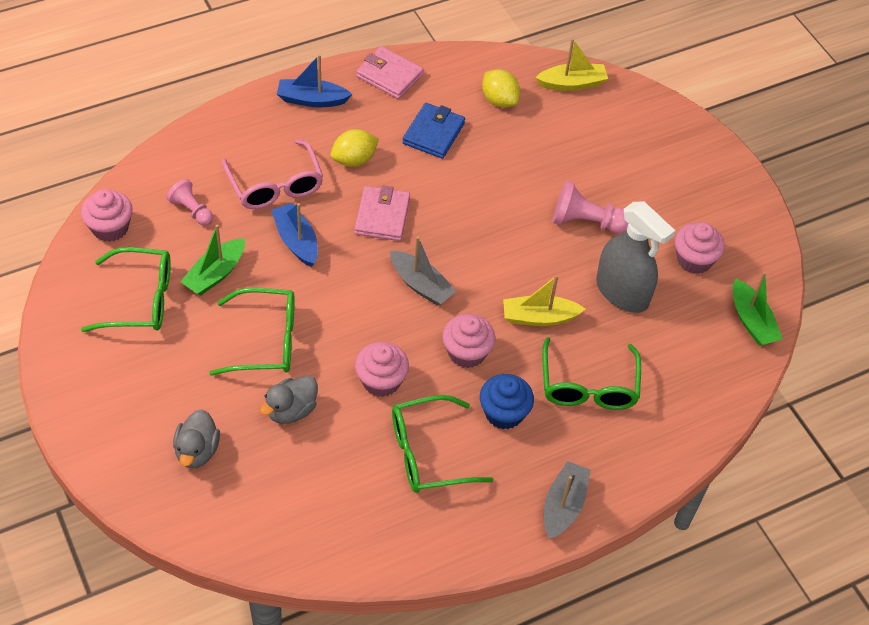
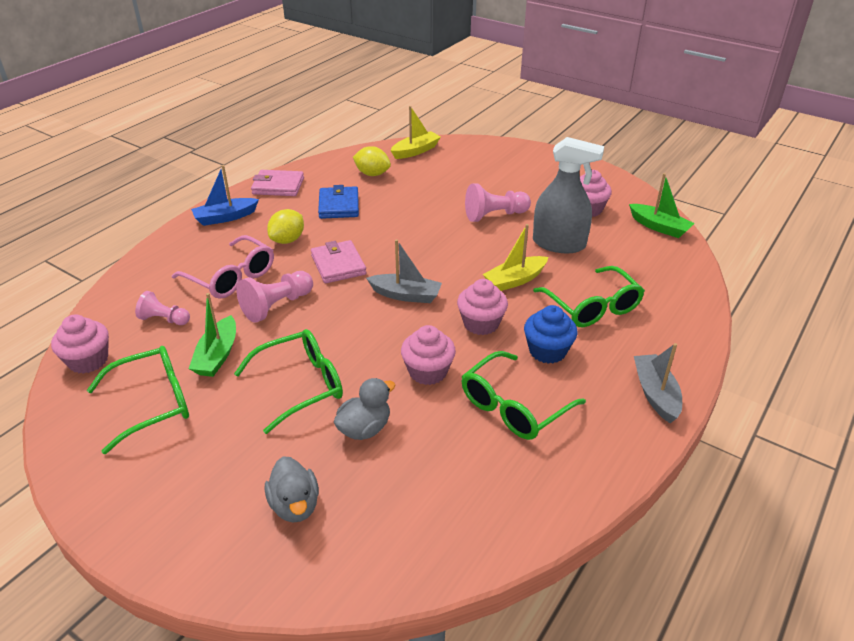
camera: 25 degrees left, 15 degrees down
grey duck [259,376,317,424] -> grey duck turned 150 degrees counterclockwise [334,378,395,440]
blue boat [272,203,318,267] -> pink pawn [236,271,313,323]

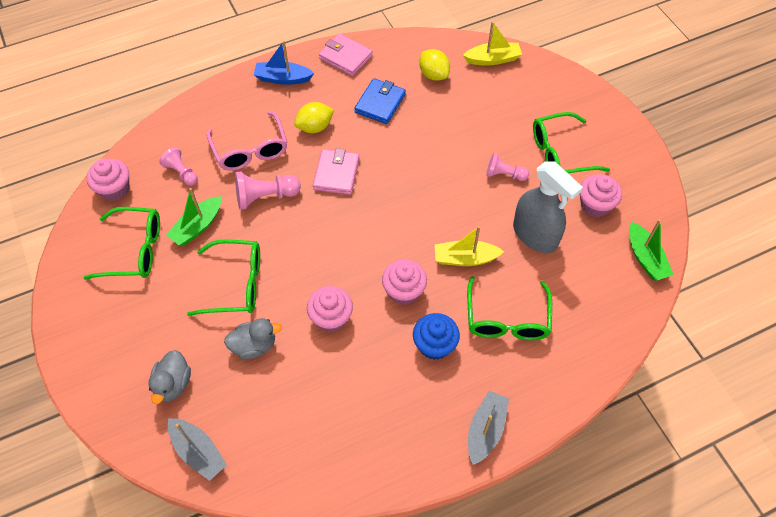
camera: 30 degrees right, 20 degrees up
grey boat [366,239,442,303] -> grey boat moved to [168,418,227,481]
green glasses [462,351,586,440] -> green glasses moved to [533,112,610,173]
pink pawn [465,184,531,222] -> pink pawn [486,153,529,181], size x0.65

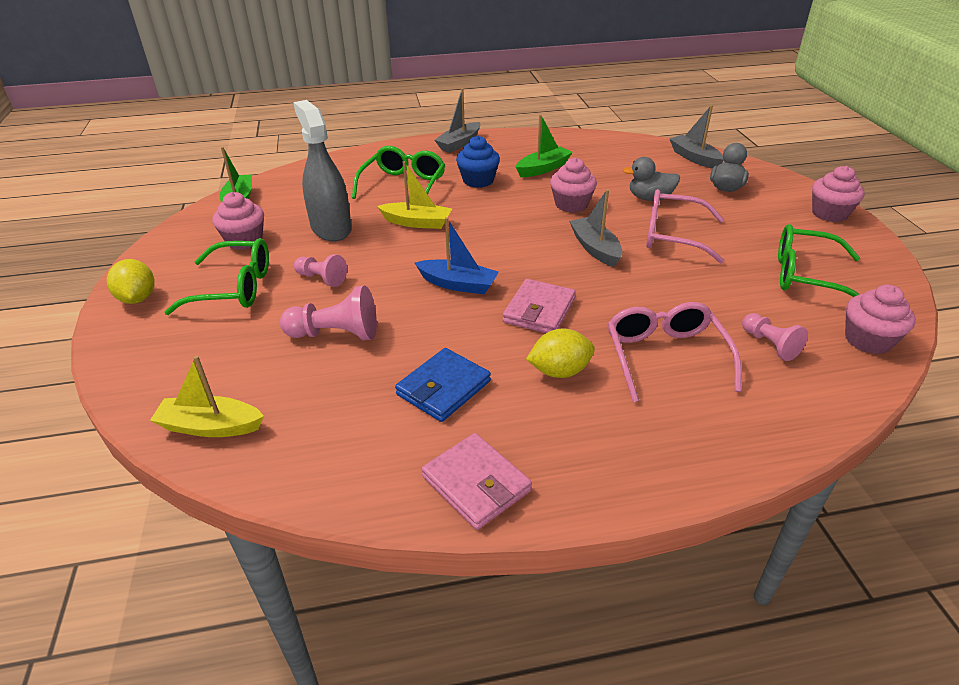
camera: 165 degrees left, 20 degrees down
green boat [166,188,222,246] -> green boat moved to [516,114,573,177]
green glasses [187,239,260,316] -> pink glasses [646,189,724,264]
pink pawn [235,171,301,210] -> pink pawn moved to [280,286,377,341]
blue boat [254,41,314,85] -> blue boat moved to [415,217,499,294]
pink cupcake [382,259,427,305] -> pink cupcake moved to [812,166,865,222]
yellow lemon [419,49,450,81] -> yellow lemon moved to [107,259,154,304]
none -> grey boat [569,189,622,267]

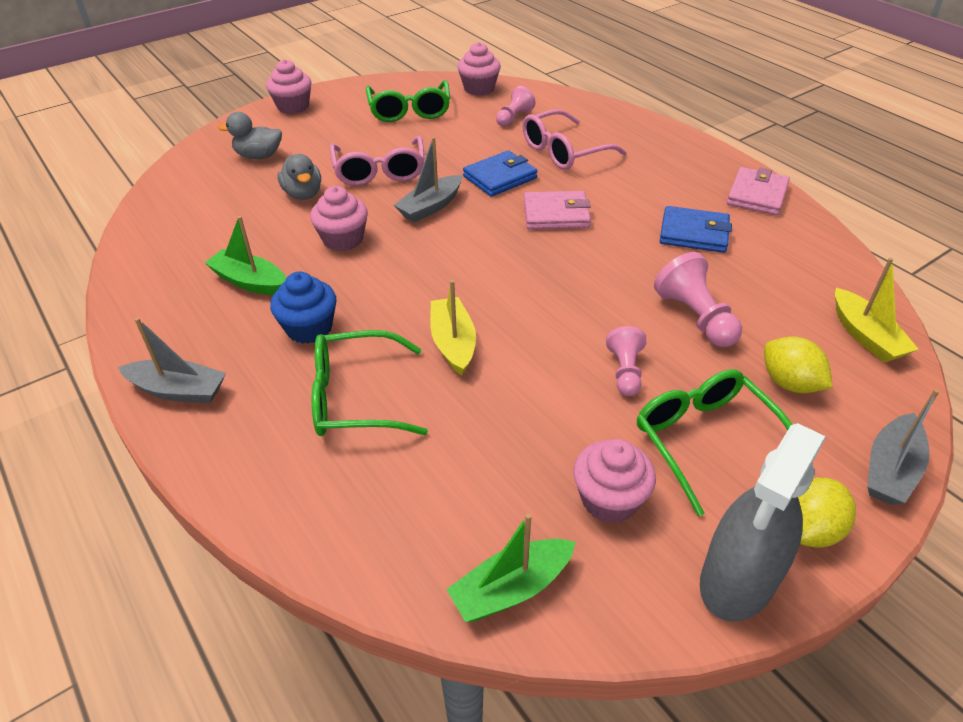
camera: 115 degrees left, 5 degrees up
grey spray bottle [293,100,352,241] -> grey spray bottle moved to [700,423,826,622]
blue boat [415,217,499,294] -> none
yellow lemon [526,329,595,378] -> yellow lemon moved to [764,336,833,393]
grey boat [670,105,724,169] -> grey boat moved to [867,389,940,505]
none -> blue wallet [463,150,537,197]

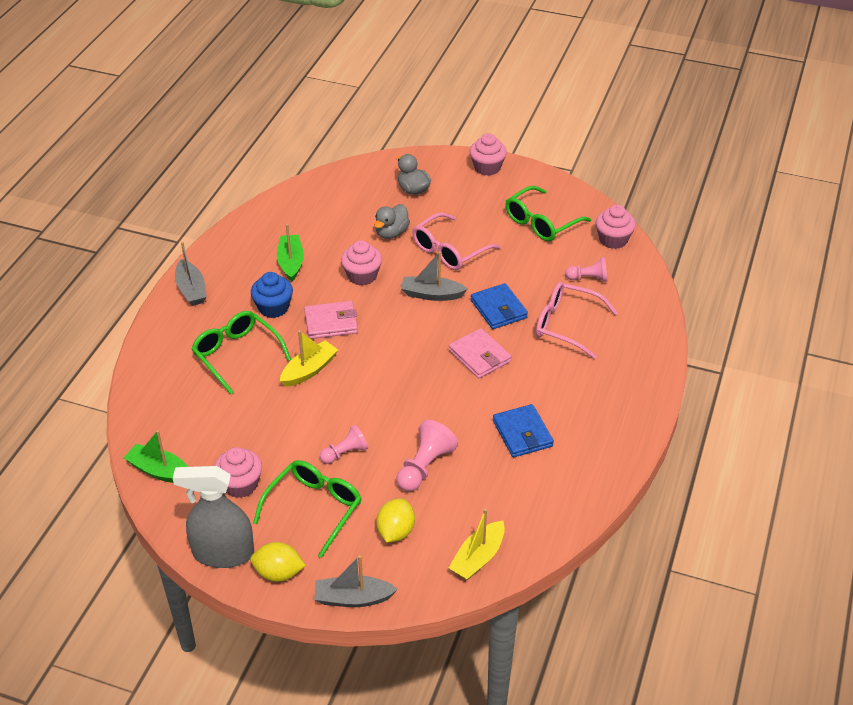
camera: 55 degrees right, 0 degrees up
blue wallet [463,150,537,197] -> blue wallet turned 45 degrees clockwise [471,283,528,329]
pink wallet [727,167,790,216] -> pink wallet moved to [304,301,358,339]

